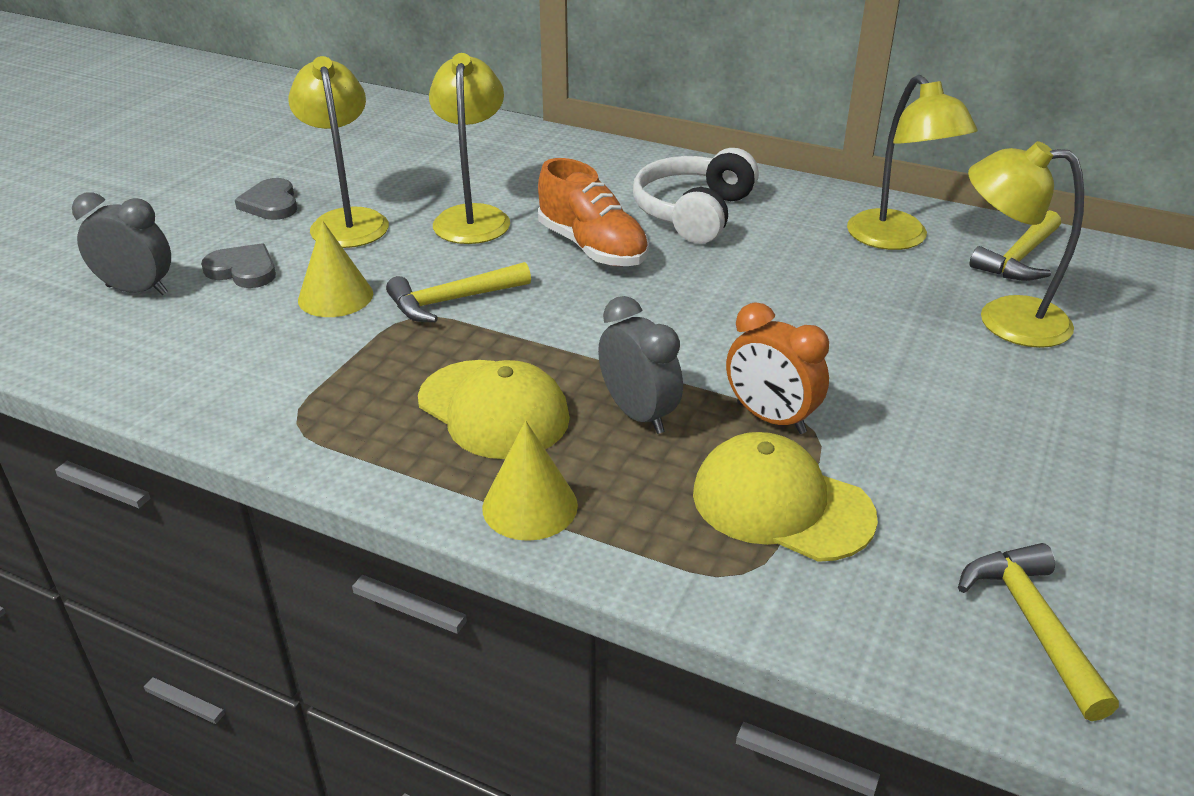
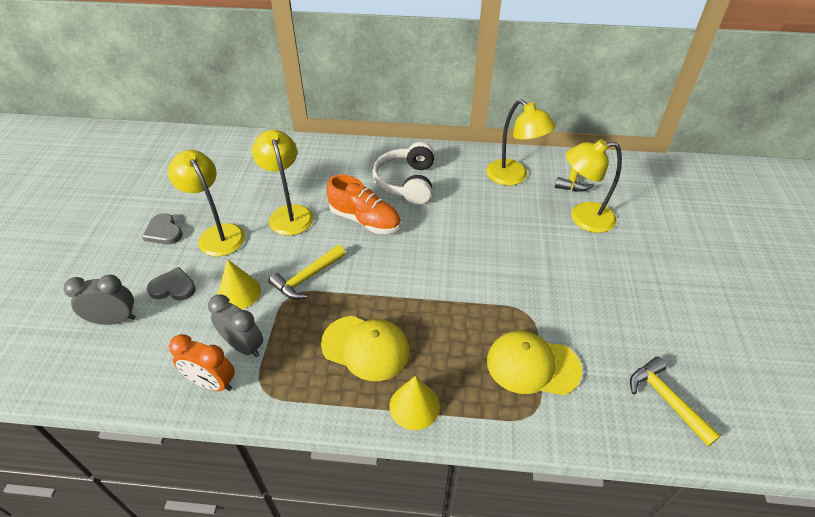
camera: 20 degrees left, 10 degrees up
grey clock [598,296,683,434] -> grey clock moved to [208,294,263,357]
orange clock [726,302,829,434] -> orange clock moved to [169,334,235,391]

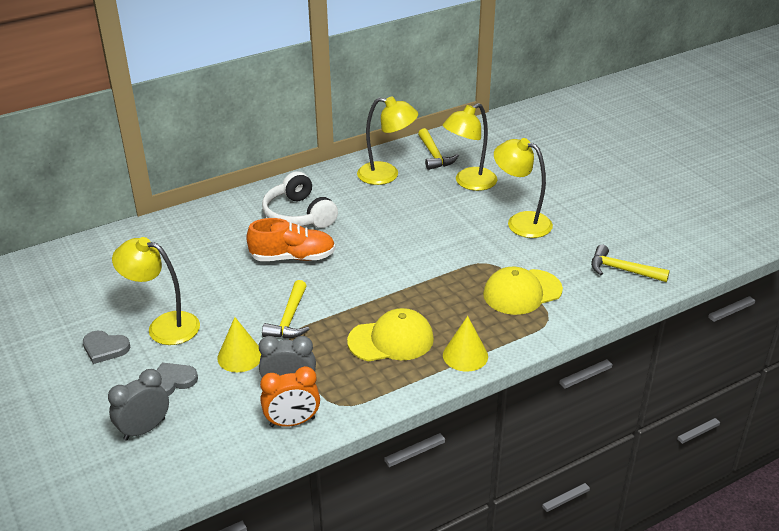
camera: 35 degrees left, 10 degrees down
yellow lamp [252,130,314,236] -> yellow lamp moved to [494,138,553,238]

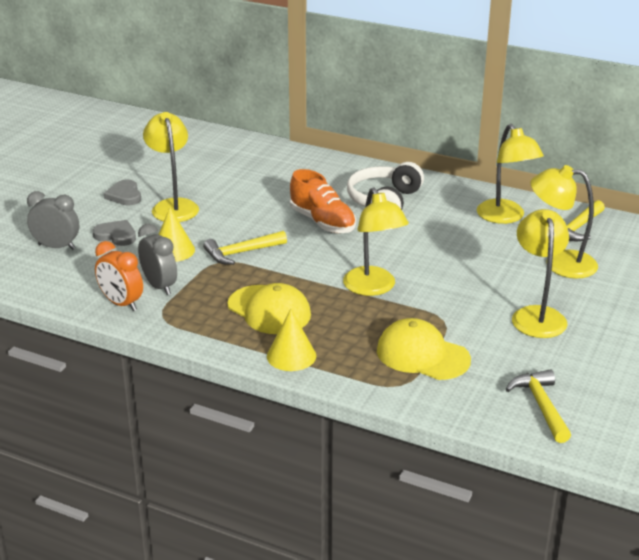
camera: 55 degrees right, 5 degrees down
none -> yellow lamp [343,187,409,296]

